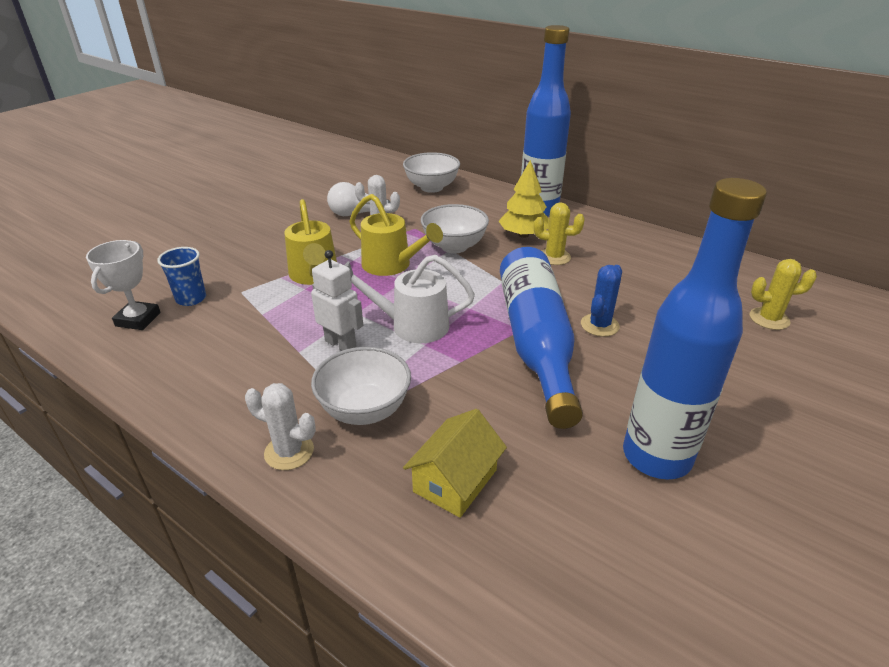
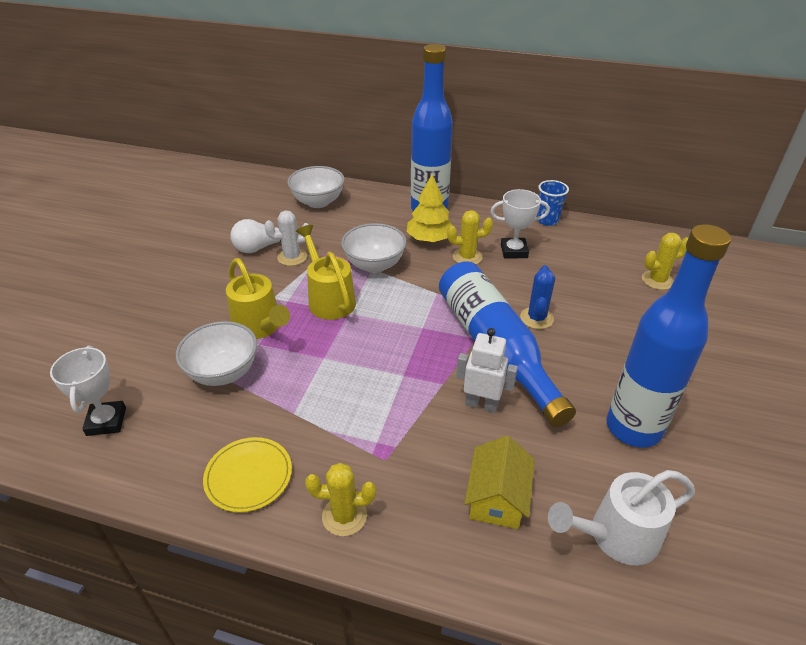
camera: 20 degrees left, 5 degrees up
blue cup [157,247,206,306] -> blue cup moved to [537,180,569,226]
white cactus [245,383,316,470] -> yellow cactus [305,463,376,536]
white robot [311,250,363,351] -> white robot moved to [456,328,518,413]
white bowl [311,347,411,425] -> white bowl moved to [176,321,257,386]
white watering can [345,255,475,343] -> white watering can moved to [548,470,695,565]
yellow watering can [349,194,443,276] -> yellow watering can turned 135 degrees counterclockwise [296,225,356,320]
none -> yellow plate [203,437,292,513]
none -> white trophy [490,189,550,259]

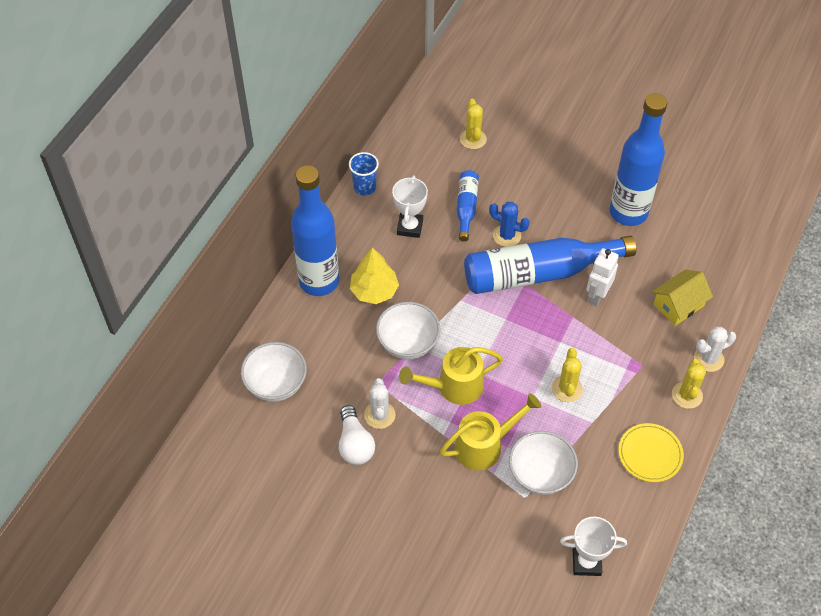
camera: 80 degrees left, 15 degrees up
yellow cactus [447,210,493,265] -> yellow cactus moved to [552,348,583,402]
yellow house [464,436,535,529] -> yellow house turned 60 degrees counterclockwise [652,270,713,326]
white watering can [548,470,695,565] -> none
none -> blue bottle [457,170,479,242]
none -> white cactus [694,327,736,372]

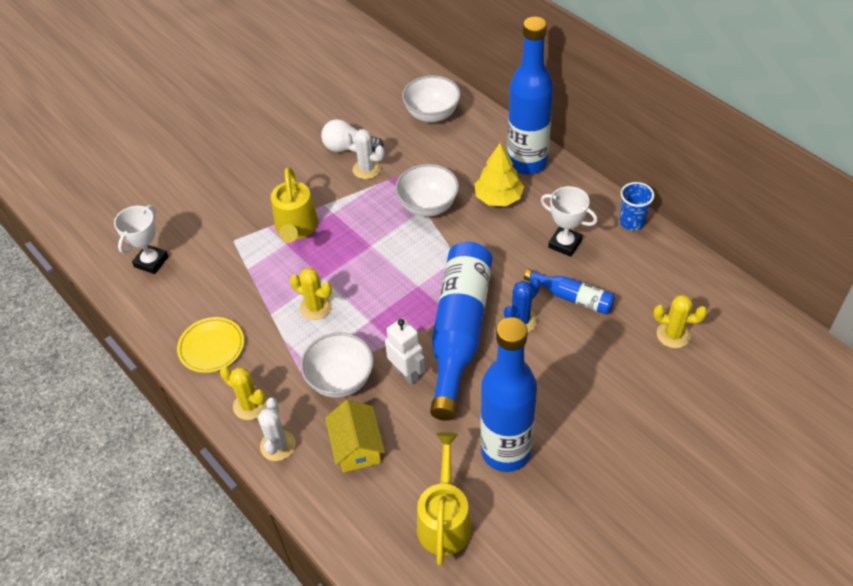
camera: 115 degrees right, 5 degrees down
yellow watering can [399,347,503,405] -> yellow watering can moved to [417,432,472,566]
white bowl [509,431,578,495] -> white bowl moved to [300,333,374,398]

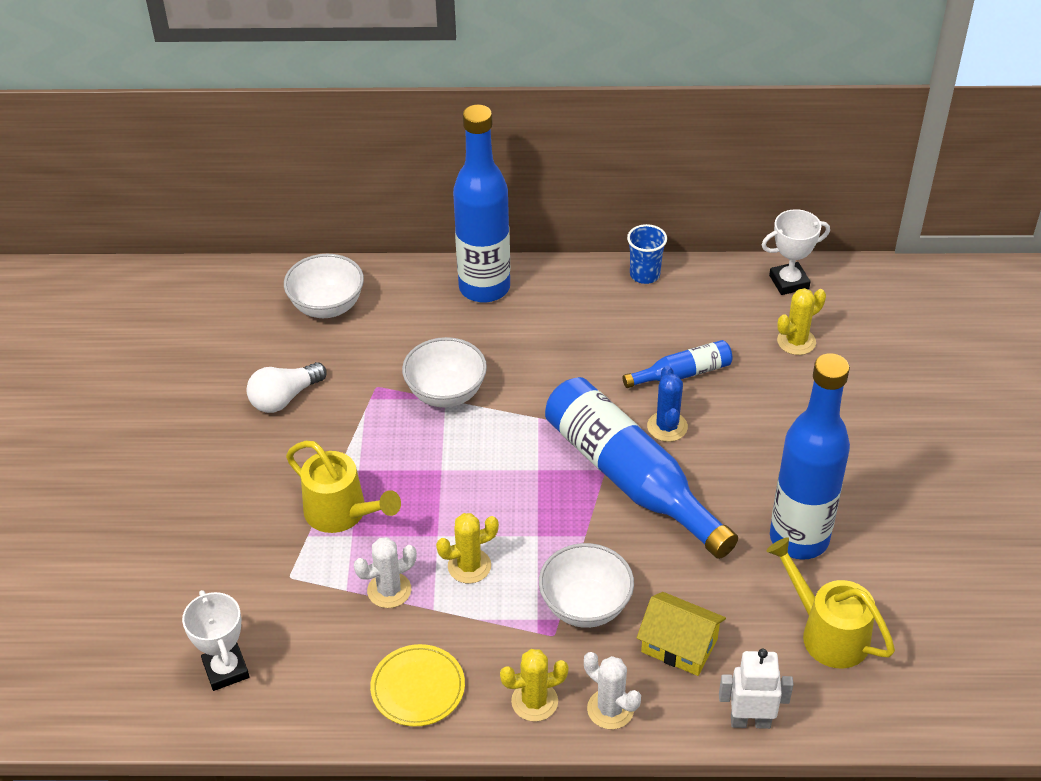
camera: 50 degrees left, 5 degrees down
white cactus [343,129,384,179] -> white cactus moved to [354,537,417,608]
white robot [385,318,426,385] -> white robot moved to [719,649,793,729]
yellow tree [474,143,524,206] -> none
white trophy [541,186,597,257] -> white trophy moved to [762,209,830,295]

